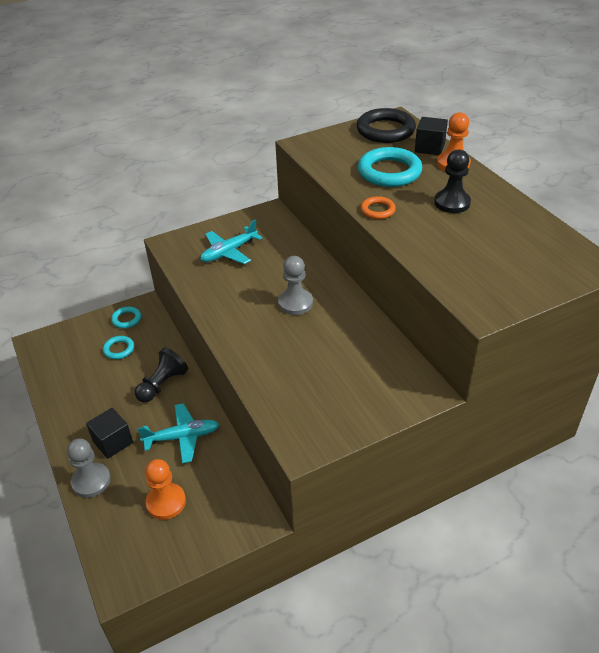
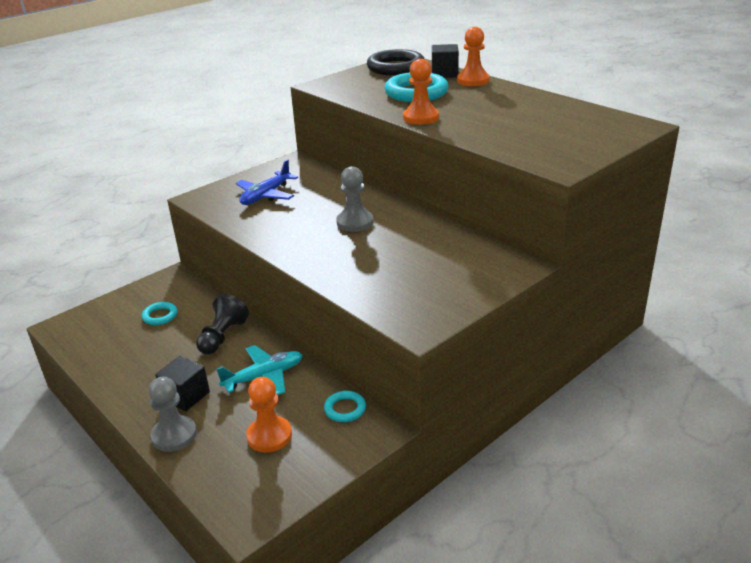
camera: 15 degrees left, 10 degrees down
turquoise ring [111,307,141,328] -> turquoise ring moved to [324,391,366,422]
turquoise plane [200,219,263,264] -> blue plane [236,160,298,205]
orange ring [361,196,396,219] -> orange pawn [403,59,439,125]
black pawn [434,149,471,213] -> none

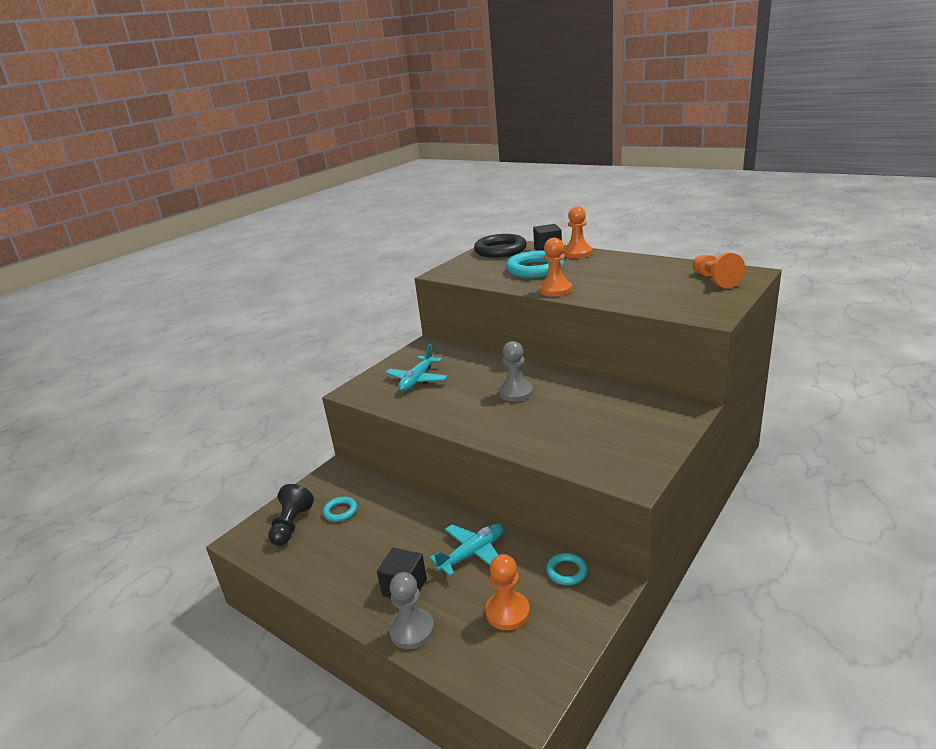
camera: 10 degrees left, 5 degrees down
black pawn [196,294,249,355] -> black pawn moved to [268,484,314,546]
blue plane [236,160,298,205] -> turquoise plane [385,344,448,392]
none -> orange pawn [693,253,745,288]

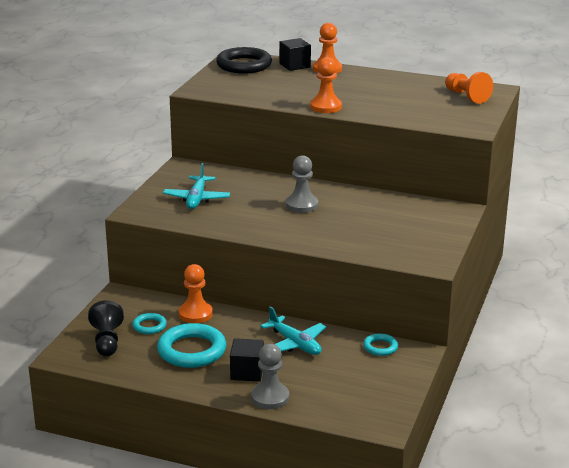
camera: 20 degrees left, 0 degrees up
turquoise plane [430,523,504,576] -> turquoise plane turned 105 degrees clockwise [260,306,326,355]
orange pawn [485,554,530,630] -> orange pawn moved to [178,264,213,323]
turquoise ring [506,251,564,278] -> turquoise ring moved to [157,323,226,368]

